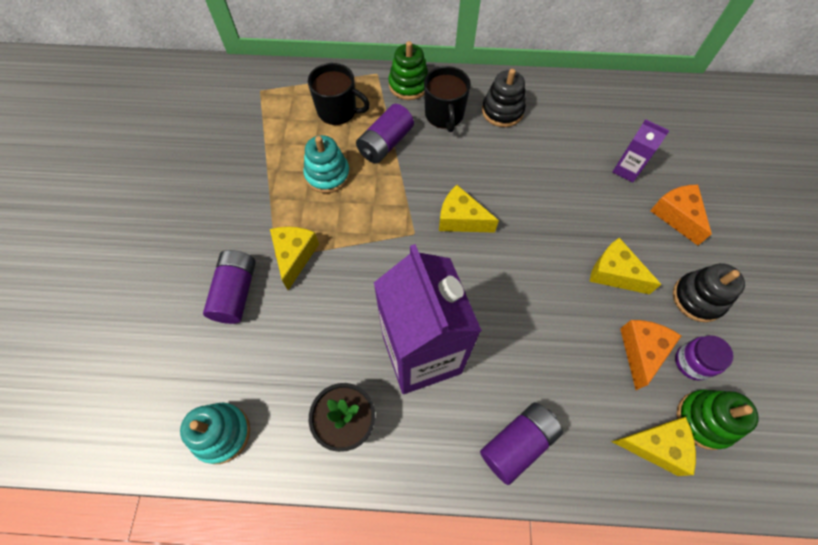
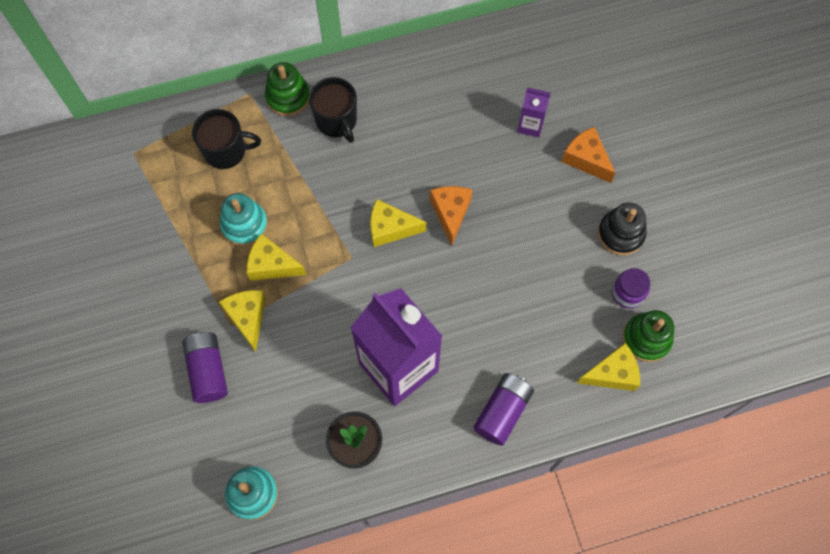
camera: 20 degrees left, 5 degrees up
purple battery [356,104,414,164] -> none
black stacking toy [482,69,526,127] -> none
yellow cheese [589,237,661,294] -> yellow cheese moved to [246,234,306,281]
orange cheese [620,320,681,390] -> orange cheese moved to [430,186,473,246]

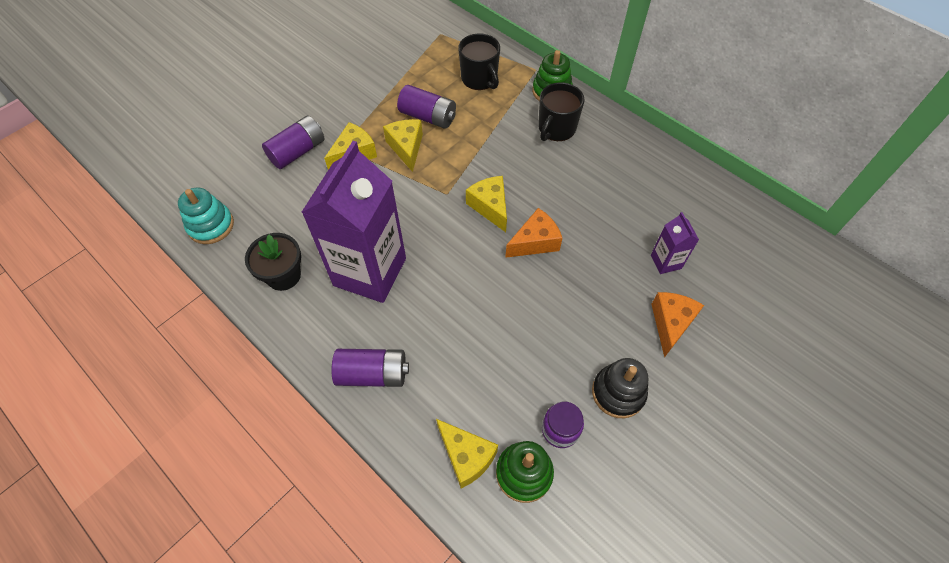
camera: 60 degrees right, 10 degrees down
turquoise stacking toy [220,193,268,246] -> purple battery [397,85,456,129]

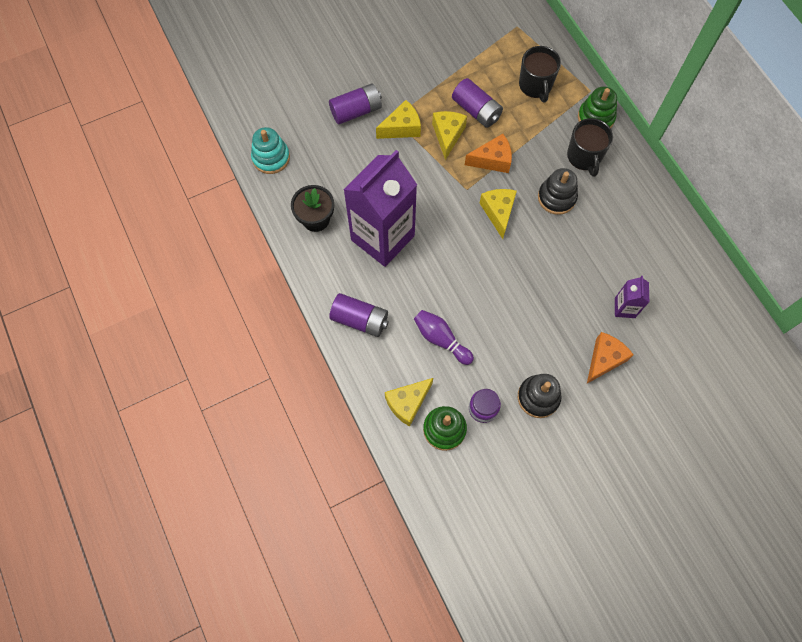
camera: 20 degrees right, 10 degrees up
yellow cheese [436,419,498,488] -> yellow cheese turned 75 degrees clockwise [385,378,433,427]
orange cheese [505,208,562,258] -> orange cheese moved to [465,134,512,173]
black mug [538,83,585,141] -> black mug turned 60 degrees counterclockwise [567,118,613,177]
none -> purple bowling pin [414,310,474,365]
none -> black stacking toy [538,168,578,215]

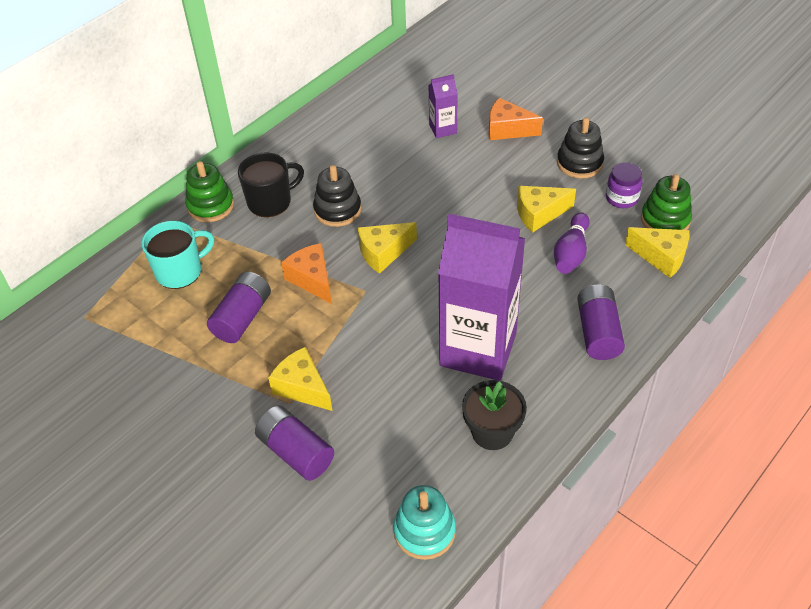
camera: 110 degrees left, 20 degrees down
yellow cheese [432,111,467,160] -> yellow cheese moved to [517,186,576,233]
black mug [519,46,561,102] -> turquoise mug [141,221,214,289]

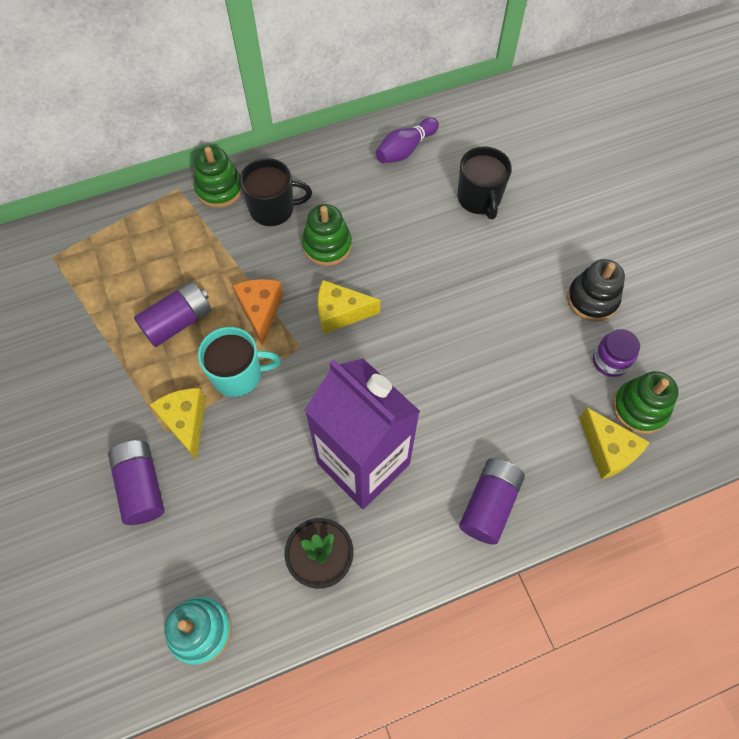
camera: 25 degrees right, 15 degrees up
turquoise mug [141,221,214,289] -> turquoise mug moved to [198,327,281,397]
black stacking toy [313,165,361,227] -> green stacking toy [302,204,352,266]
purple carton [428,74,458,138] -> black mug [457,146,512,220]
orange cheese [489,98,543,140] -> none
yellow cheese [517,186,576,233] -> none
purple bowling pin [554,212,590,274] -> purple bowling pin moved to [375,117,439,163]

